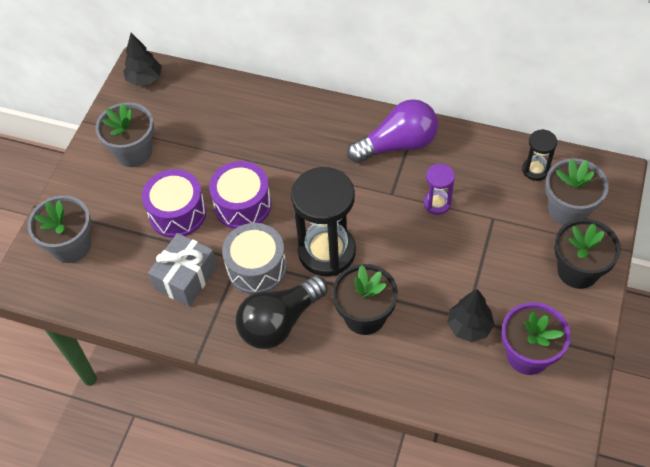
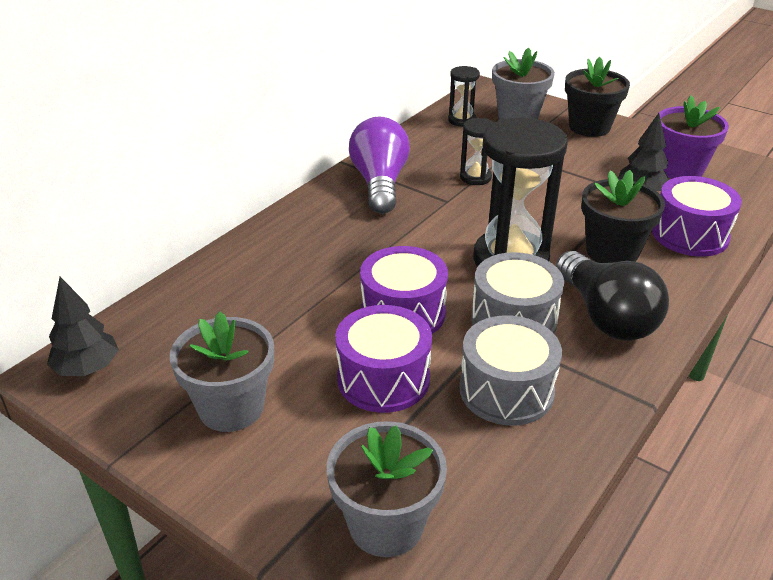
camera: 75 degrees left, 20 degrees down
grey gift [148,233,217,306] -> grey drum [460,315,562,426]
purple hourglass [424,164,455,215] -> black hourglass [460,118,494,185]
none -> purple drum [652,176,742,257]

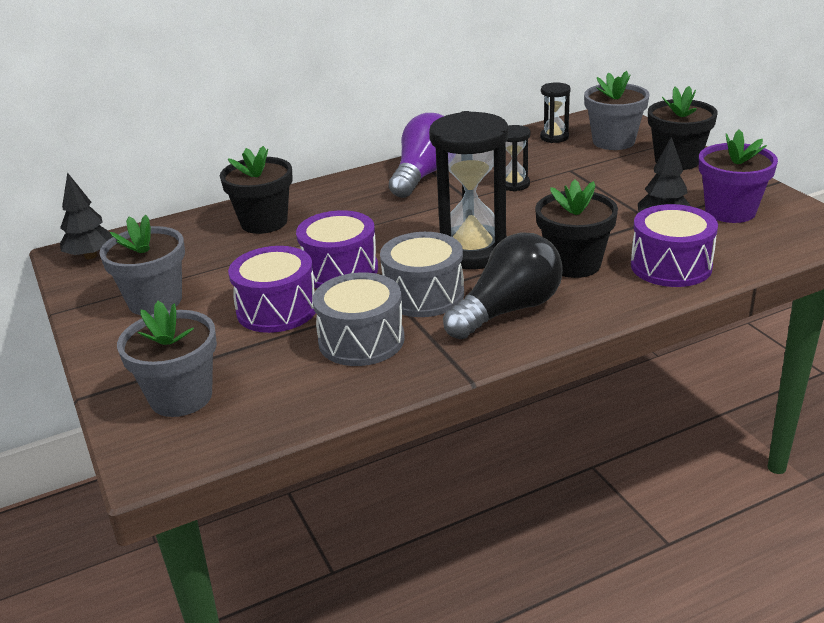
camera: 30 degrees right, 5 degrees down
black light bulb [556,251,669,341] -> black light bulb turned 135 degrees counterclockwise [443,232,563,339]
none -> black flower pot [220,146,293,234]

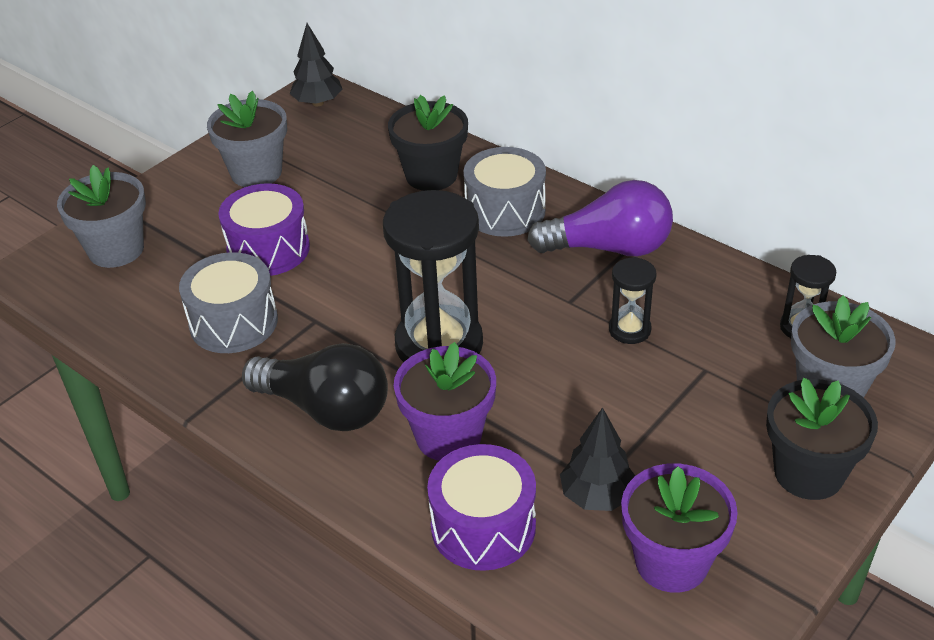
camera: 65 degrees right, 10 degrees up
purple drum [296,210,378,288] -> none
grey drum [380,232,464,317] -> grey drum moved to [463,147,546,237]
black flower pot [535,179,618,278] -> purple flower pot [394,342,496,461]

